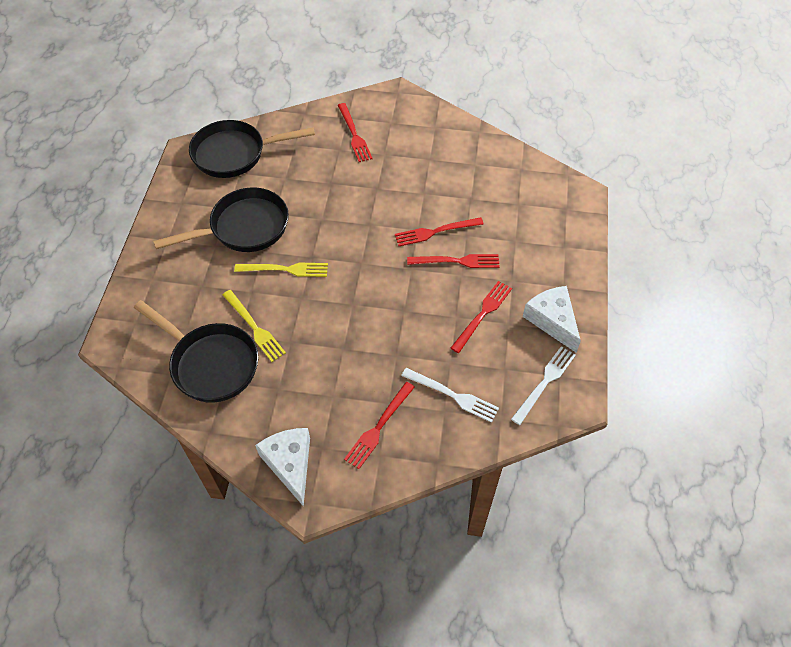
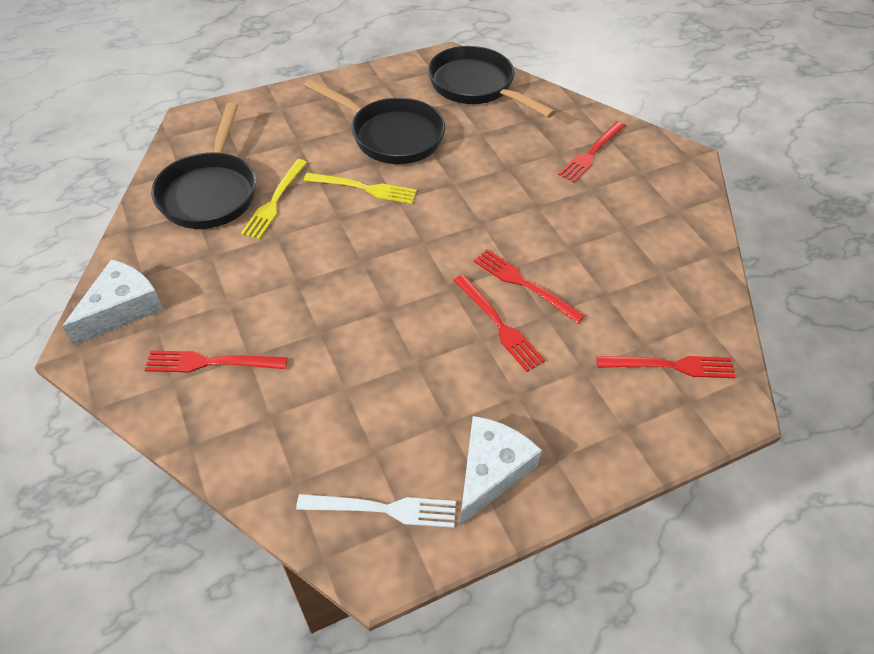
camera: 55 degrees right, 5 degrees down
yellow fork [234,263,328,277] -> yellow fork turned 45 degrees counterclockwise [304,173,417,204]
white fork [401,368,499,423] -> none
red fork [451,281,512,353] -> red fork moved to [597,356,736,378]

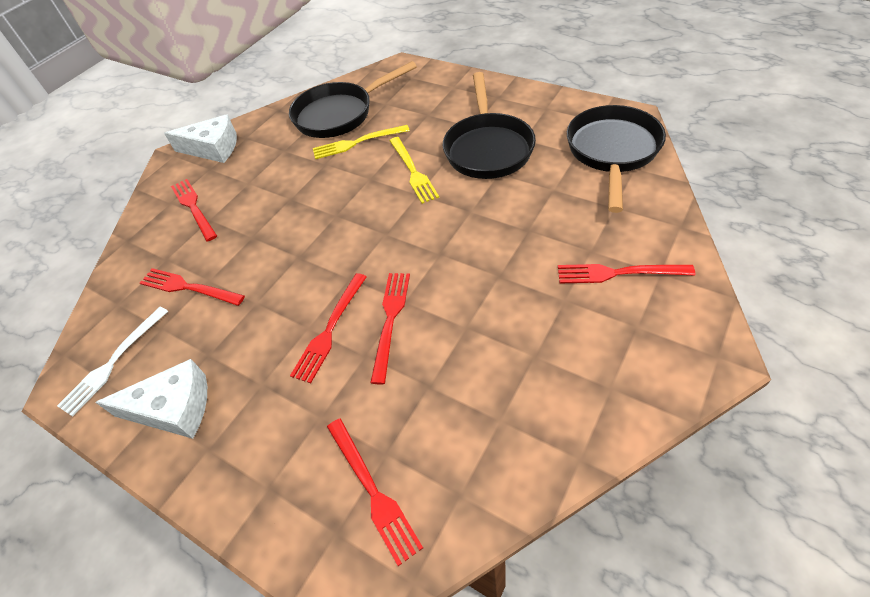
camera: 65 degrees right, 0 degrees up
white fork [296,494,456,528] -> white fork turned 60 degrees clockwise [57,307,168,416]
none -> red fork [140,268,245,306]

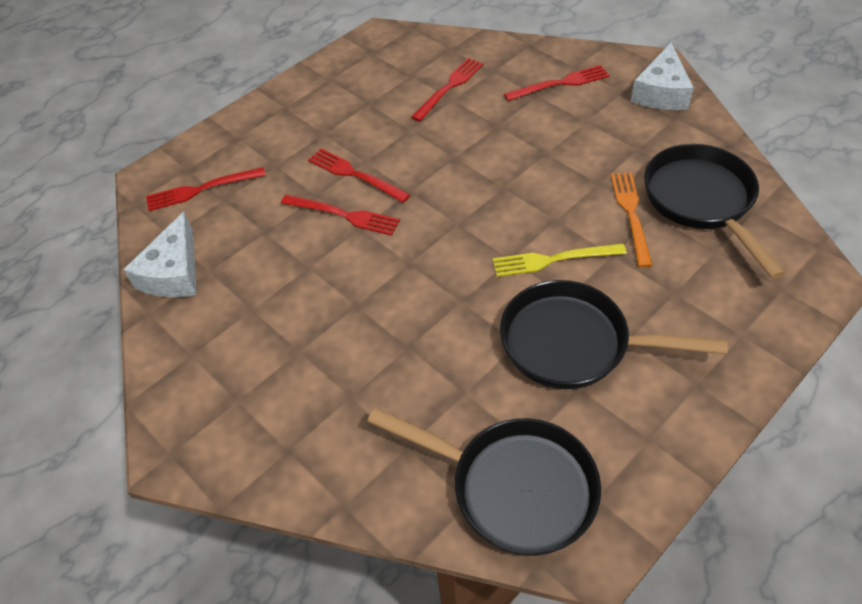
camera: 100 degrees right, 0 degrees up
white fork [57,307,168,416] -> none
white cheese [95,359,207,439] -> white cheese moved to [123,212,197,297]
yellow fork [313,125,410,159] -> orange fork [610,172,653,267]
red fork [558,264,695,283] -> none

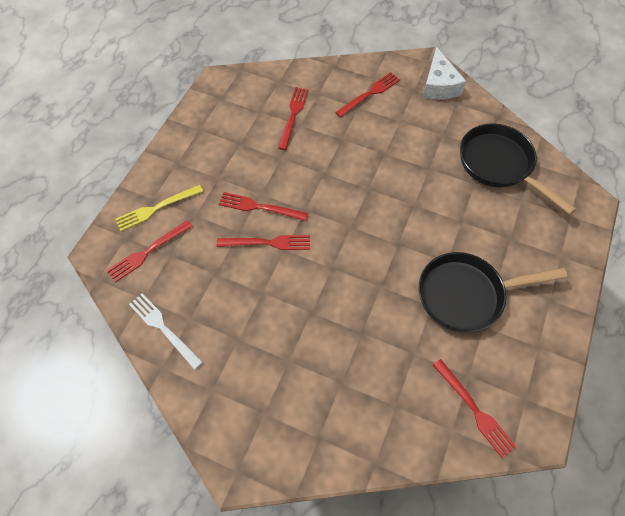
camera: 25 degrees left, 10 degrees up
white cheese [123,212,197,297] -> white fork [129,293,203,370]
black pan [367,408,601,556] -> red fork [433,359,516,458]
yellow fork [493,243,627,277] -> yellow fork moved to [115,185,203,231]
orange fork [610,172,653,267] -> none

